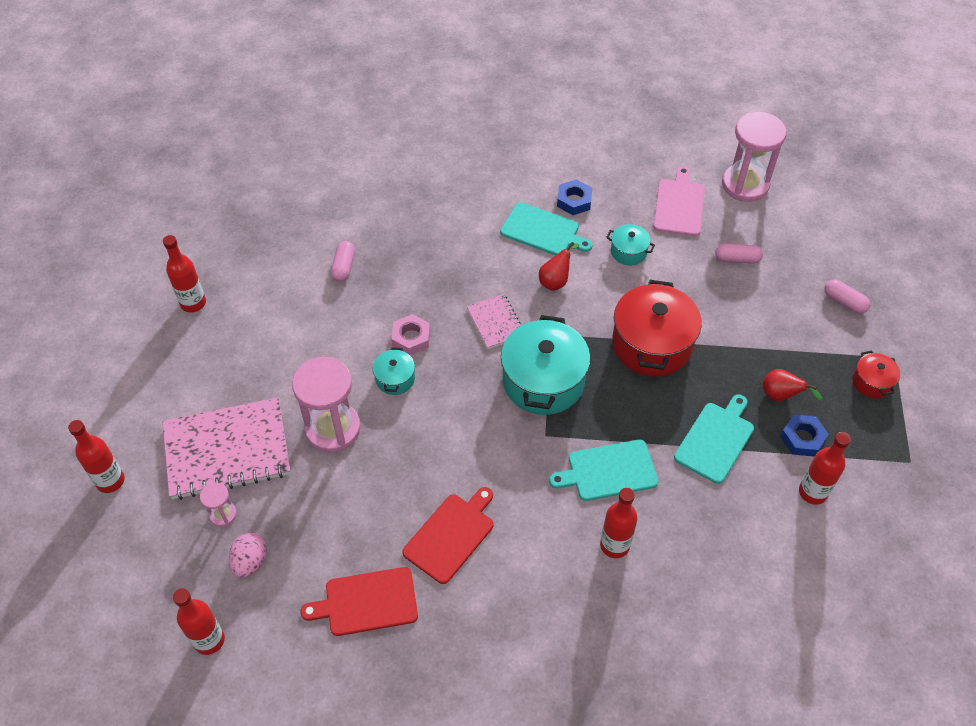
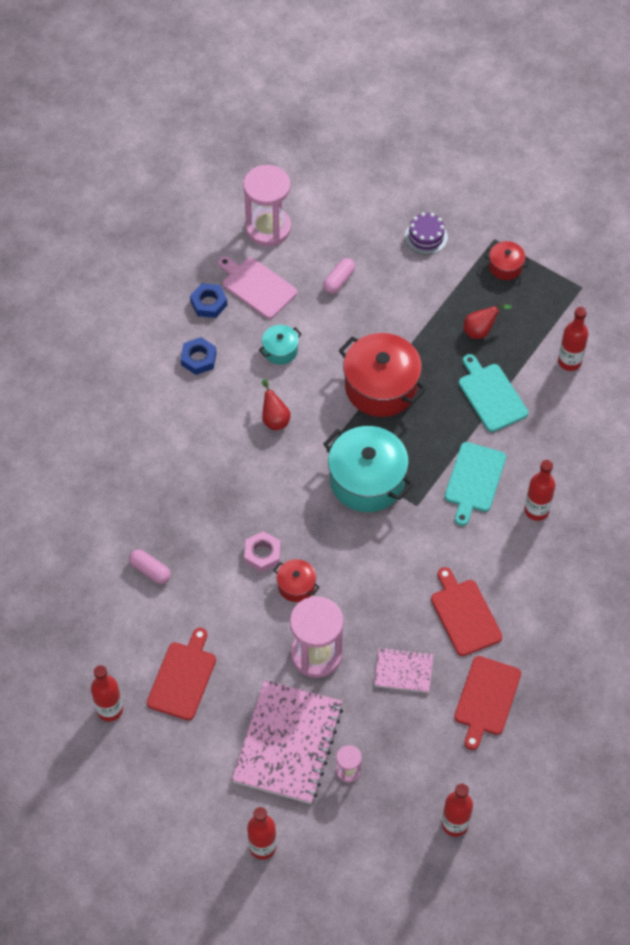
camera: 60 degrees left, 5 degrees up
pink egg [229,532,267,578] -> none
turquoise pot [373,347,415,395] -> red pot [274,559,320,602]
pink notebook [467,294,521,349] -> pink notebook moved to [374,647,433,693]
turquoise cutting board [500,202,593,255] -> none
blue nut [780,414,829,457] -> blue nut moved to [190,283,227,318]
pink capsule [824,279,871,314] -> purple cake [405,212,448,255]
none -> red cutting board [147,627,216,720]

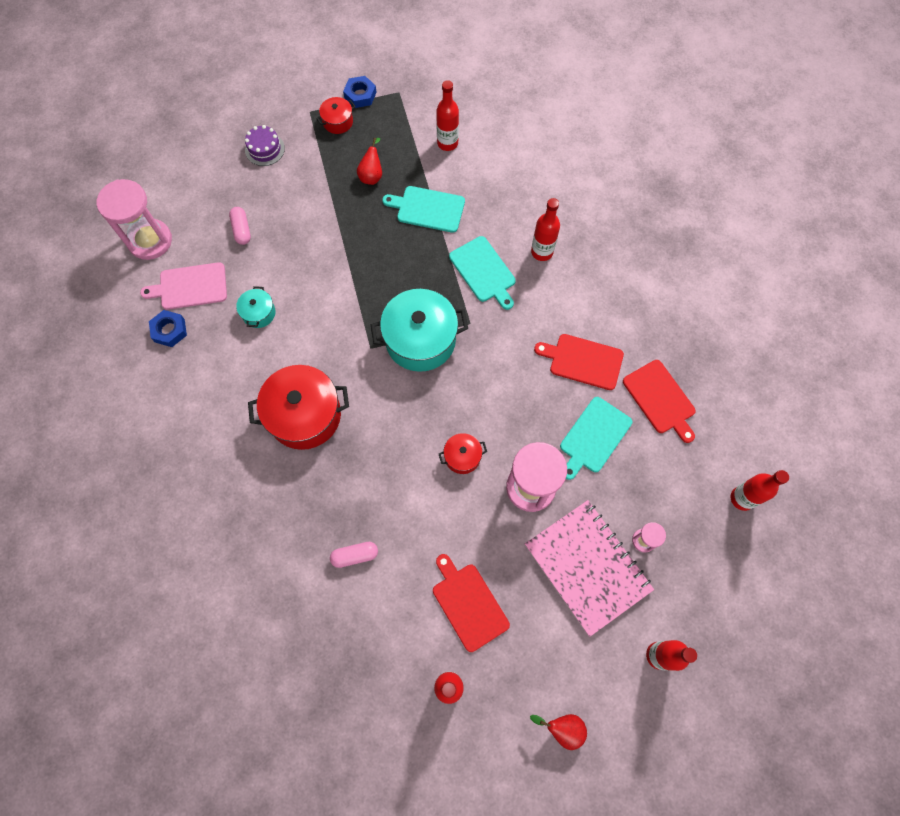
camera: 50 degrees left, 10 degrees up
blue nut [180,337,217,375] -> blue nut moved to [343,76,377,108]
pink nut [244,531,281,572] -> none
red pear [262,379,291,430] -> red pear moved to [530,714,587,750]
red pot [338,333,427,417] -> red pot moved to [248,365,349,450]
pink notebook [374,647,433,693] -> turquoise cutting board [560,397,632,480]

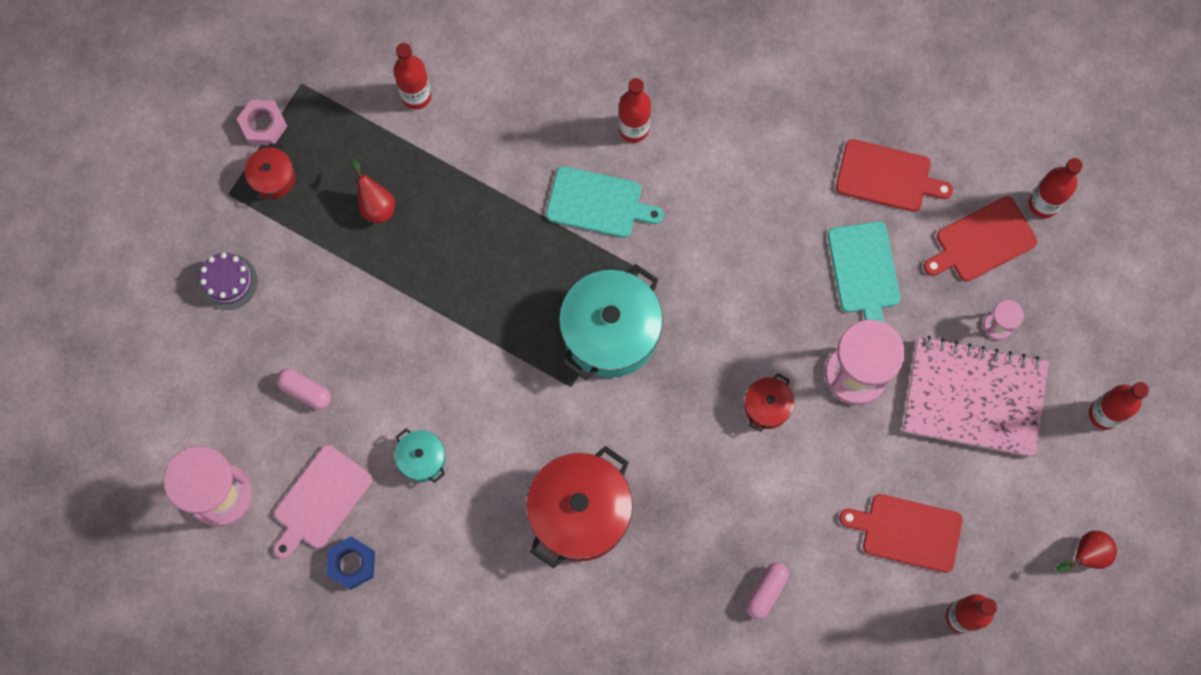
camera: 45 degrees left, 5 degrees up
blue nut [343,76,377,108] -> pink nut [237,100,287,145]
turquoise cutting board [382,186,465,233] -> none
red cutting board [534,334,624,390] -> red cutting board moved to [924,196,1038,282]

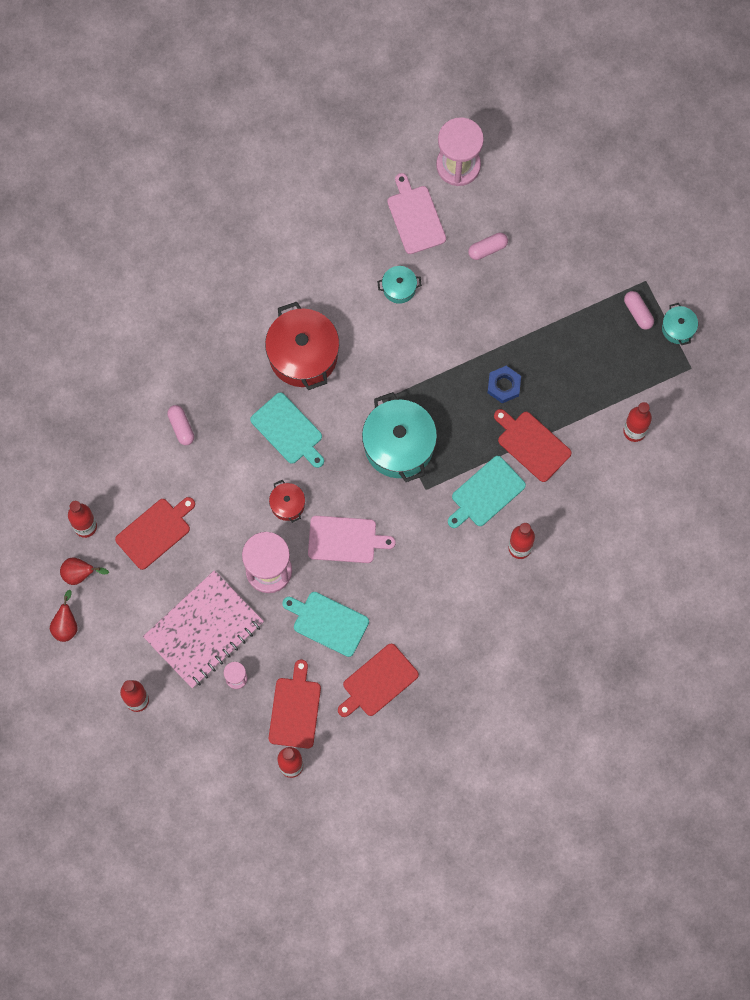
camera: 125 degrees right, 0 degrees up
purple cake [199,253,258,310] -> none
pink nut [237,100,287,145] -> turquoise pot [662,303,698,345]
red pot [245,143,295,200] -> pink capsule [624,291,654,330]
blue nut [326,536,375,590] -> blue nut moved to [487,366,521,403]
red pear [351,160,395,224] -> red pear moved to [60,557,109,585]
none -> turquoise cutting board [250,392,324,468]
none -> pink cutting board [308,516,396,563]
none -> red cutting board [494,409,572,482]

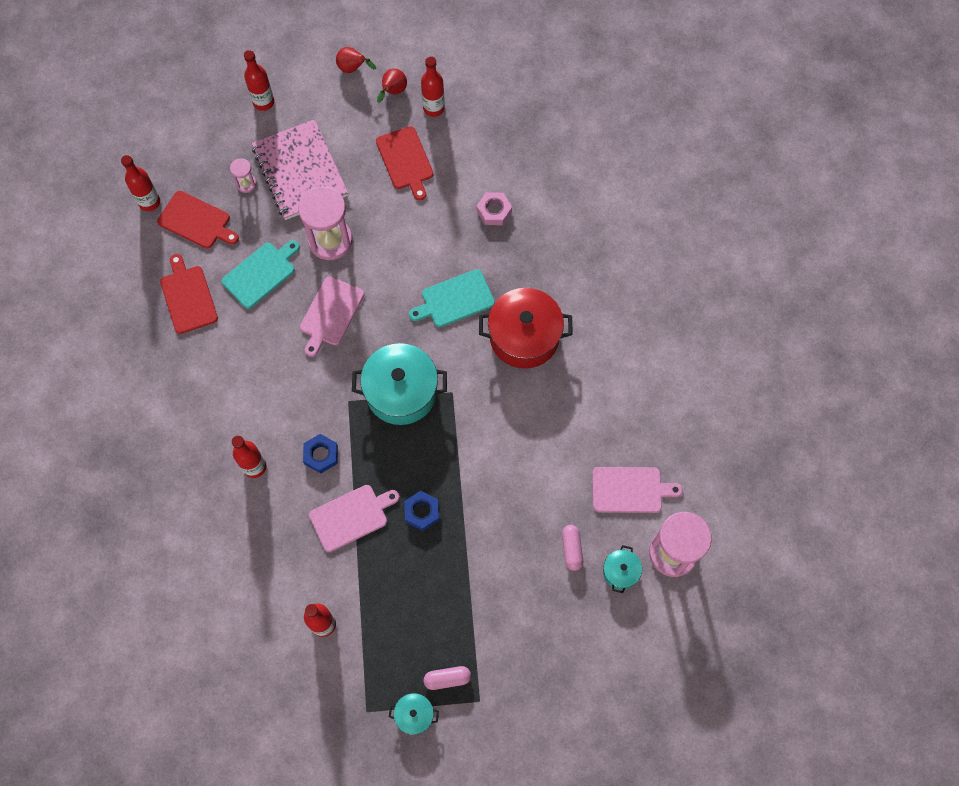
camera: 110 degrees right, 5 degrees down
pink capsule [167,405,194,445] -> pink nut [477,192,512,225]
red pot [269,480,305,523] -> none
turquoise pot [377,266,422,304] -> turquoise pot moved to [603,545,642,593]
turquoise cutting board [448,456,526,528] -> blue nut [303,434,338,473]
red cutting board [494,409,572,482] -> pink cutting board [309,485,400,552]

